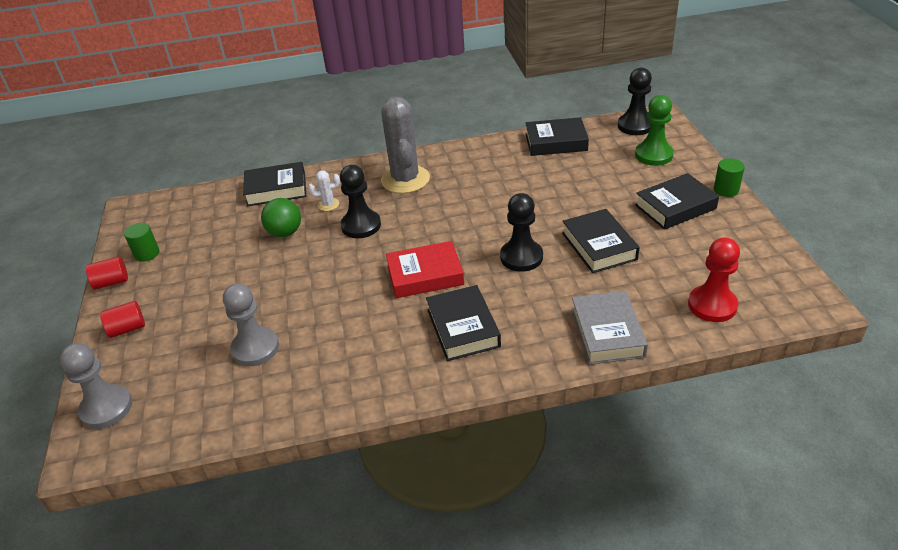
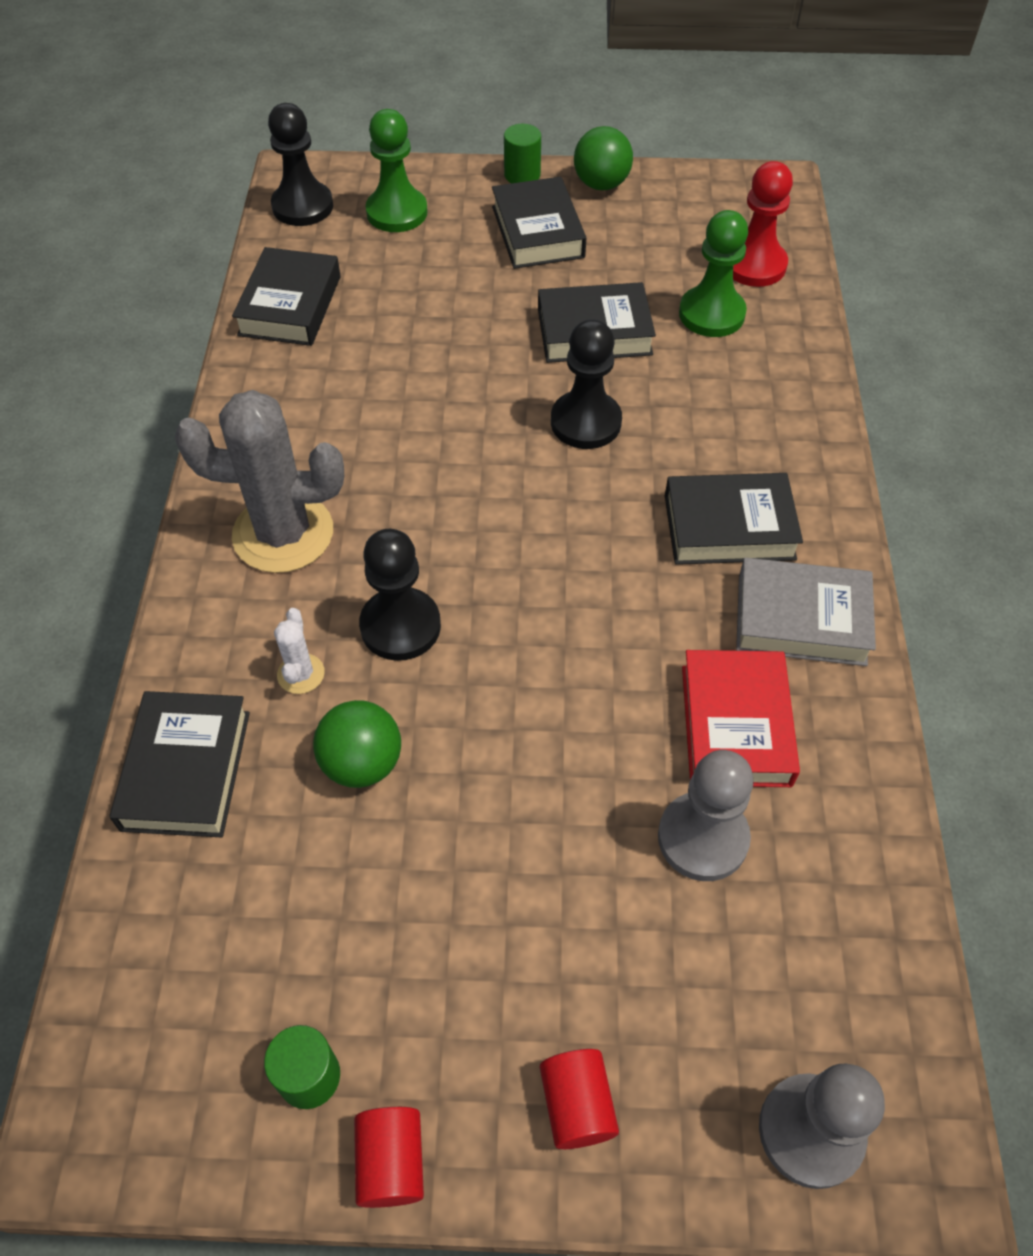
camera: 80 degrees left, 15 degrees up
red book [386,241,464,298] -> red book moved to [682,650,800,787]
grey book [571,291,648,365] -> grey book moved to [736,558,876,666]
none -> green ball [574,126,633,190]
none -> green pawn [679,210,748,337]

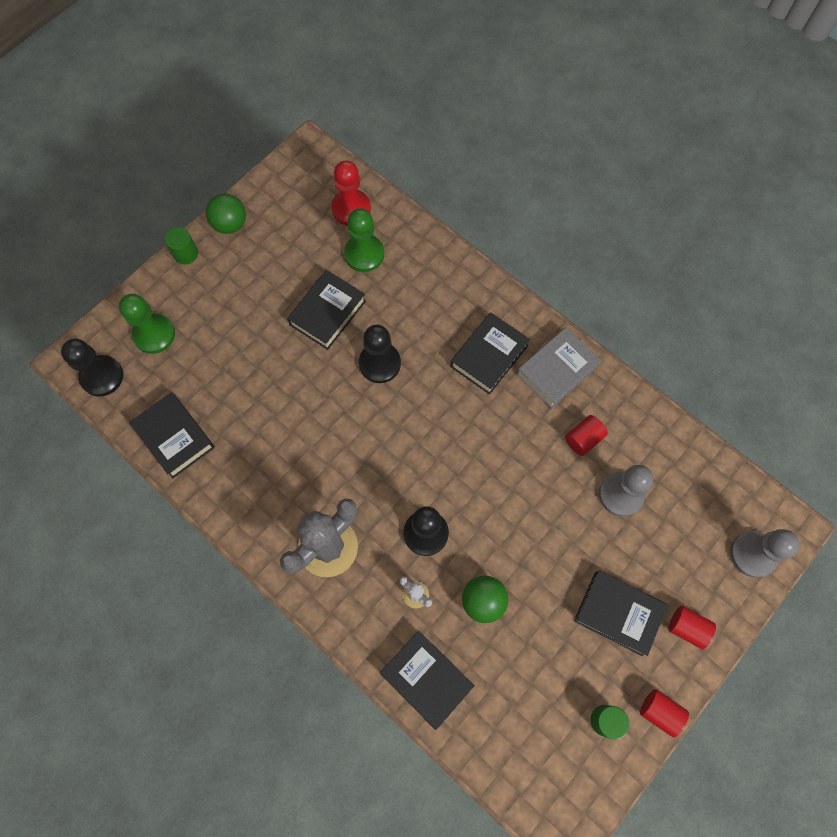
camera: 50 degrees left, 15 degrees up
black book [492,177,586,269] -> black book moved to [574,570,668,656]
red book [682,650,800,787] -> red cylinder [565,415,608,456]

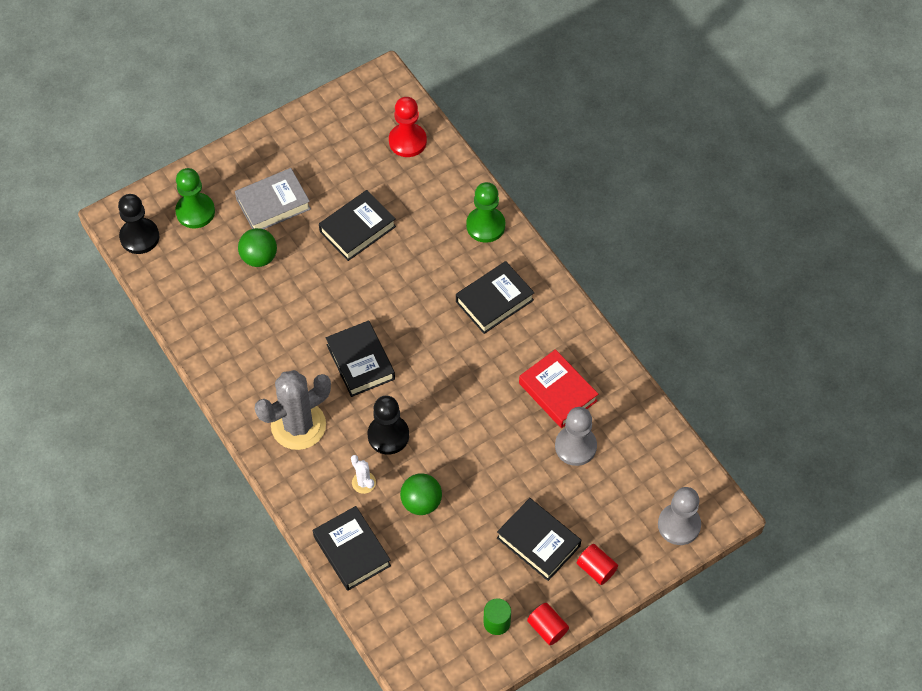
camera: 15 degrees right, 10 degrees down
black book [129,392,215,478] -> black book moved to [325,320,395,397]
green cylinder [165,227,198,264] -> none
green ball [206,193,246,234] -> green ball moved to [238,228,277,267]
green pawn [344,208,384,272] -> green pawn moved to [466,182,505,243]
black pawn [359,325,401,383] -> none
grey book [517,327,601,409] -> grey book moved to [235,168,311,229]
red cylinder [565,415,608,456] -> red book [519,349,598,428]

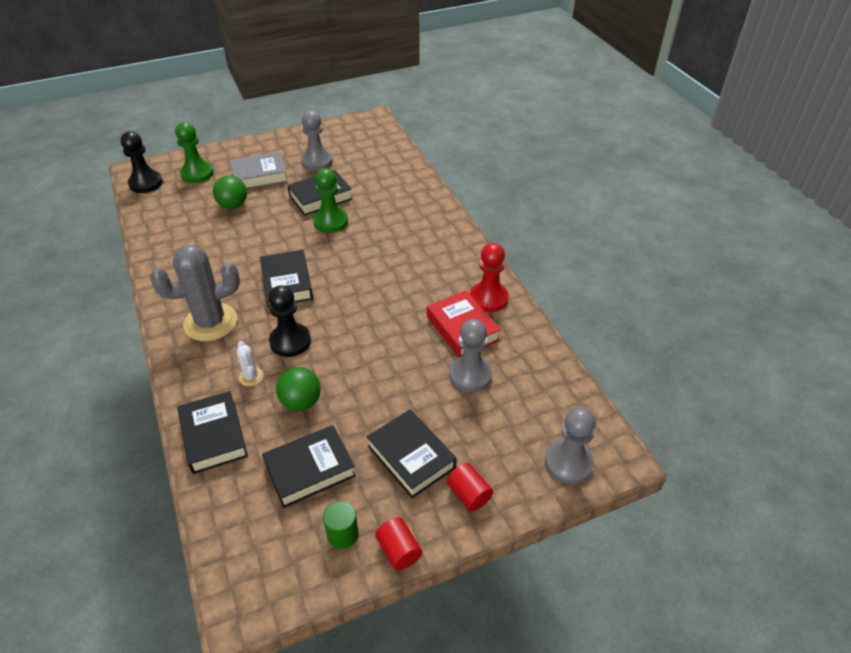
camera: 10 degrees right, 15 degrees down
red pawn [389,97,427,157] -> red pawn moved to [470,243,509,312]
black book [456,261,534,334] -> black book moved to [262,425,356,508]
green pawn [466,182,505,243] -> green pawn moved to [313,169,348,233]
none -> grey pawn [301,111,332,171]

